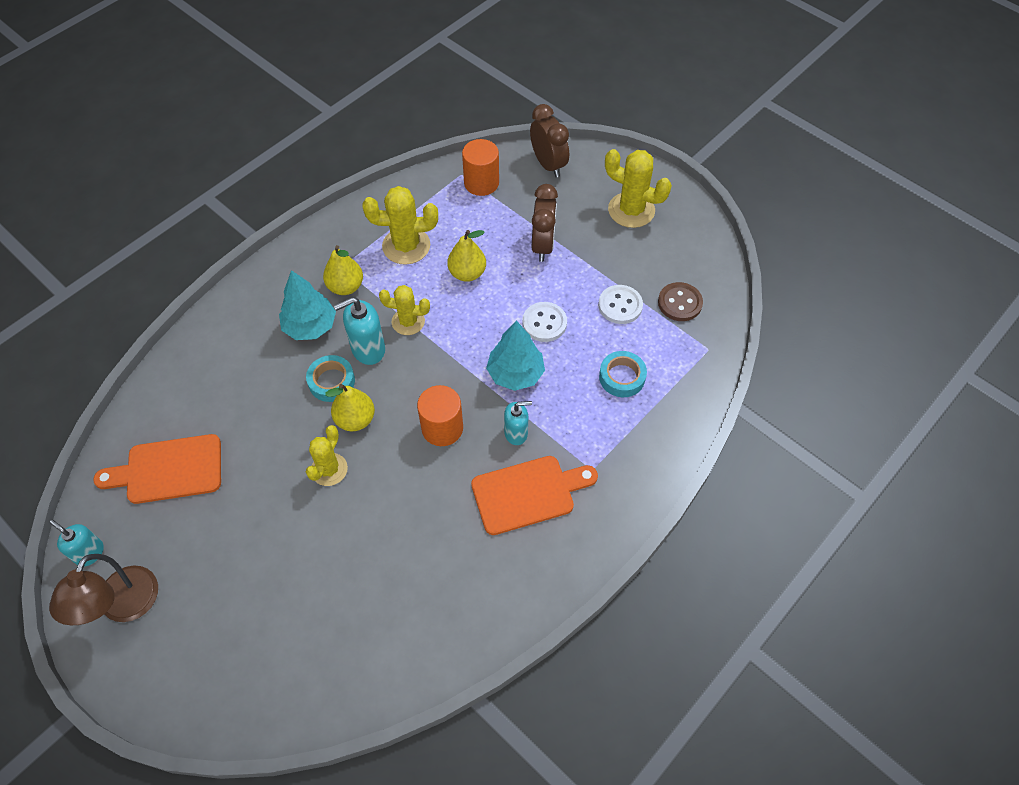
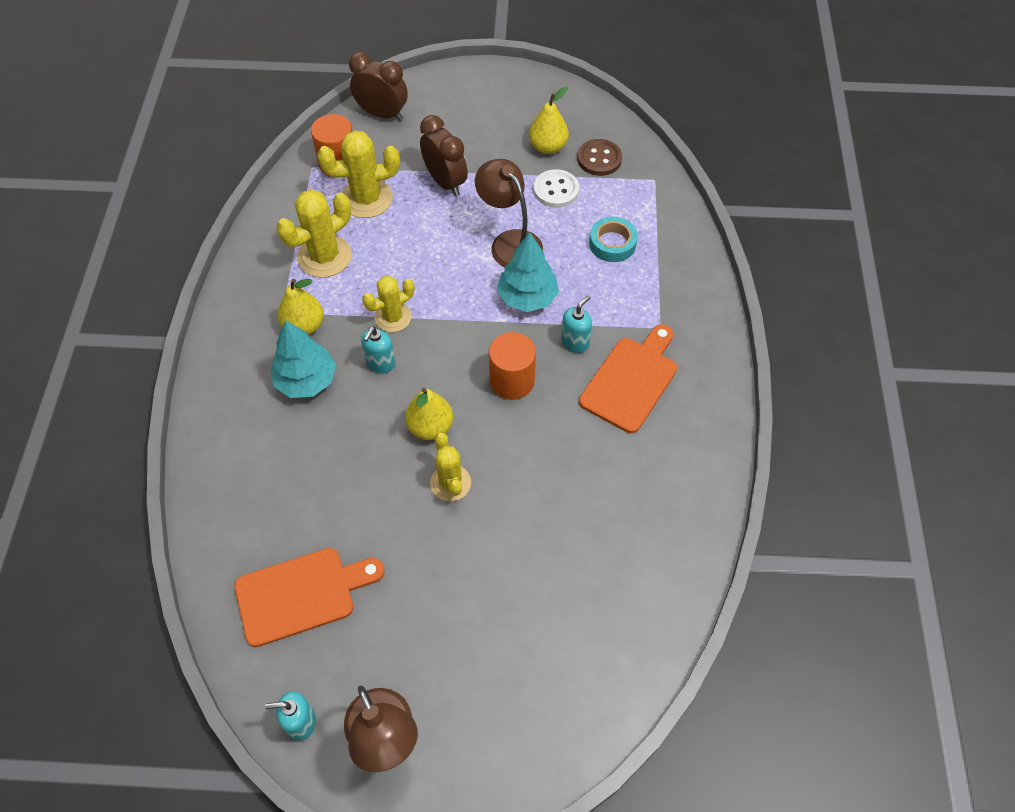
camera: 40 degrees left, 0 degrees up
orange cutting board [93,434,221,504] -> orange cutting board turned 150 degrees counterclockwise [234,548,385,647]
turquoise tape [306,355,355,402] -> none
turquoise soap dispenser [334,297,385,365] -> turquoise soap dispenser [361,327,396,373], size x0.66
yellow pear [447,230,486,282] -> yellow pear moved to [529,87,569,154]
white button [522,302,567,342] -> brown lamp [475,159,543,267]
yellow cactus [605,149,672,228] -> yellow cactus moved to [317,130,400,218]

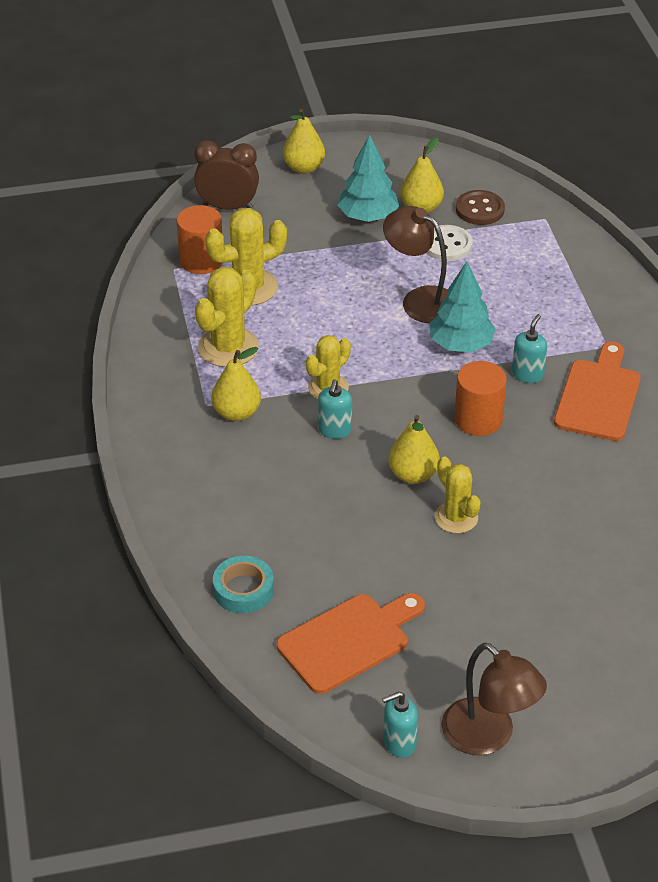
camera: 15 degrees left, 15 degrees down
turquoise tree [270,320,336,398] -> turquoise tree moved to [337,134,399,222]
brown clock [420,115,468,196] -> none
turquoise tape [589,217,638,262] -> turquoise tape moved to [213,556,274,613]
none -> yellow pear [283,109,325,174]

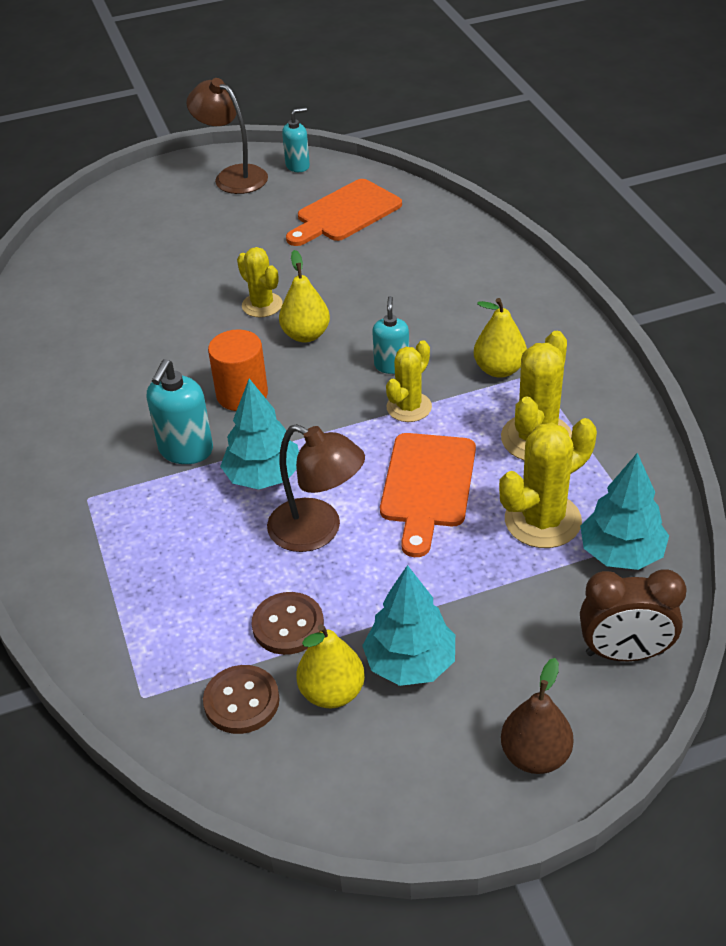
camera: 175 degrees right, 0 degrees up
orange cylinder [176,205,222,274] -> turquoise tree [580,453,669,570]
turquoise tape [213,556,274,613] -> none
yellow pear [283,109,325,174] -> brown pear [501,658,574,774]
white button [426,225,473,261] -> brown button [252,592,324,655]
turquoise soap dispenser [512,314,547,383] -> turquoise soap dispenser [147,359,213,464], size x1.51
orange cutting board [554,342,641,441] -> orange cutting board moved to [380,433,476,557]

